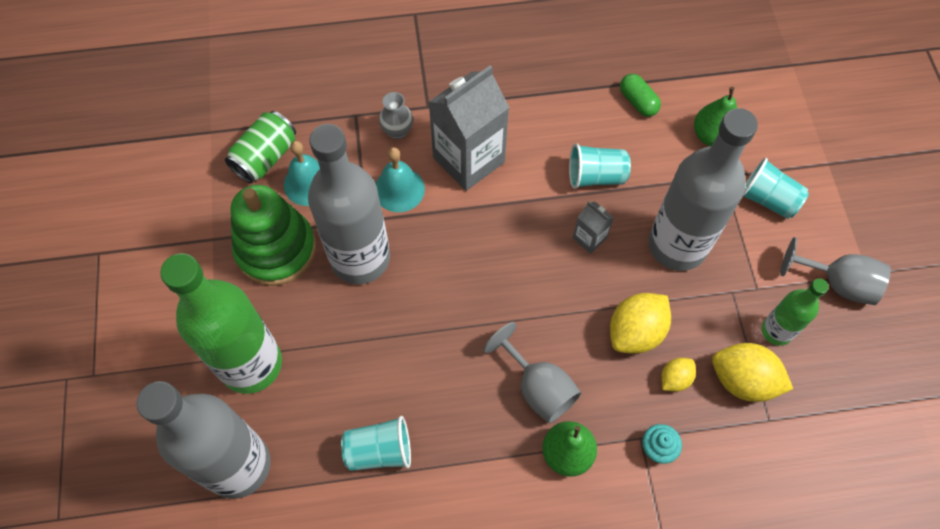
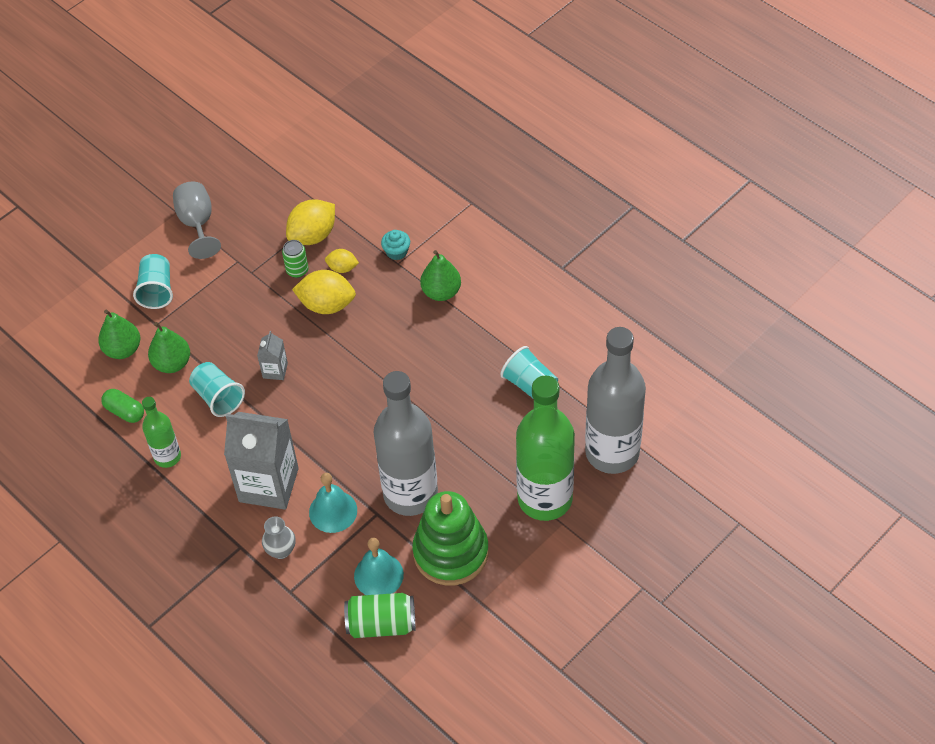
camera: 125 degrees left, 10 degrees down
grey goblet [483,322,581,423] -> none
green capsule [620,74,661,117] -> green capsule turned 75 degrees counterclockwise [101,389,144,423]
grey bottle [648,108,758,271] -> none
yellow lemon [712,343,793,402] -> yellow lemon turned 60 degrees clockwise [286,199,335,245]
green bottle [762,278,829,346] -> green bottle moved to [142,397,181,468]
none -> green pear [148,322,190,373]
none -> green can [282,240,308,278]

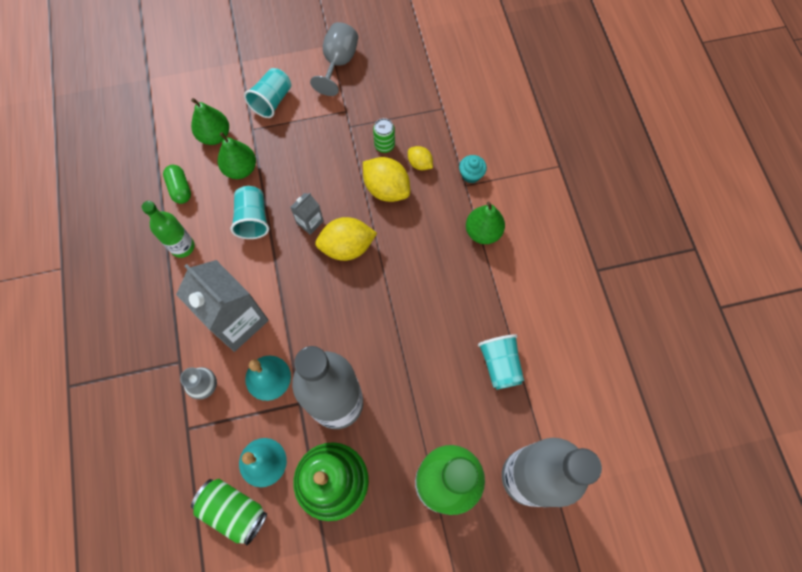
camera: 30 degrees right, 15 degrees up
yellow lemon [286,199,335,245] -> yellow lemon moved to [315,217,377,261]

